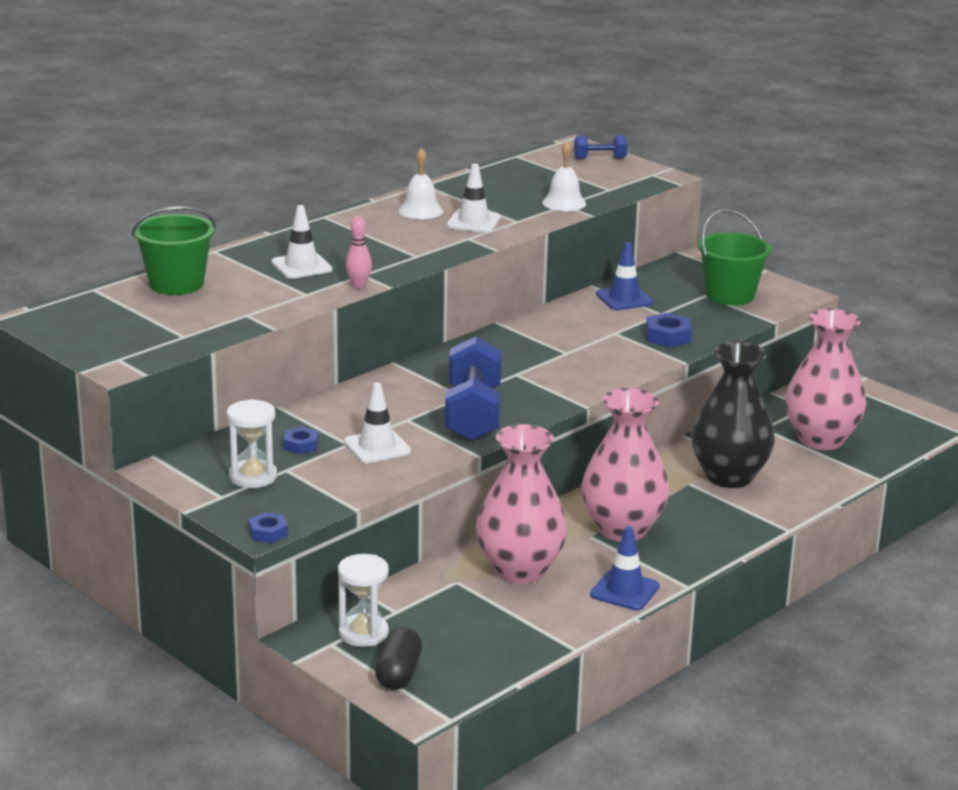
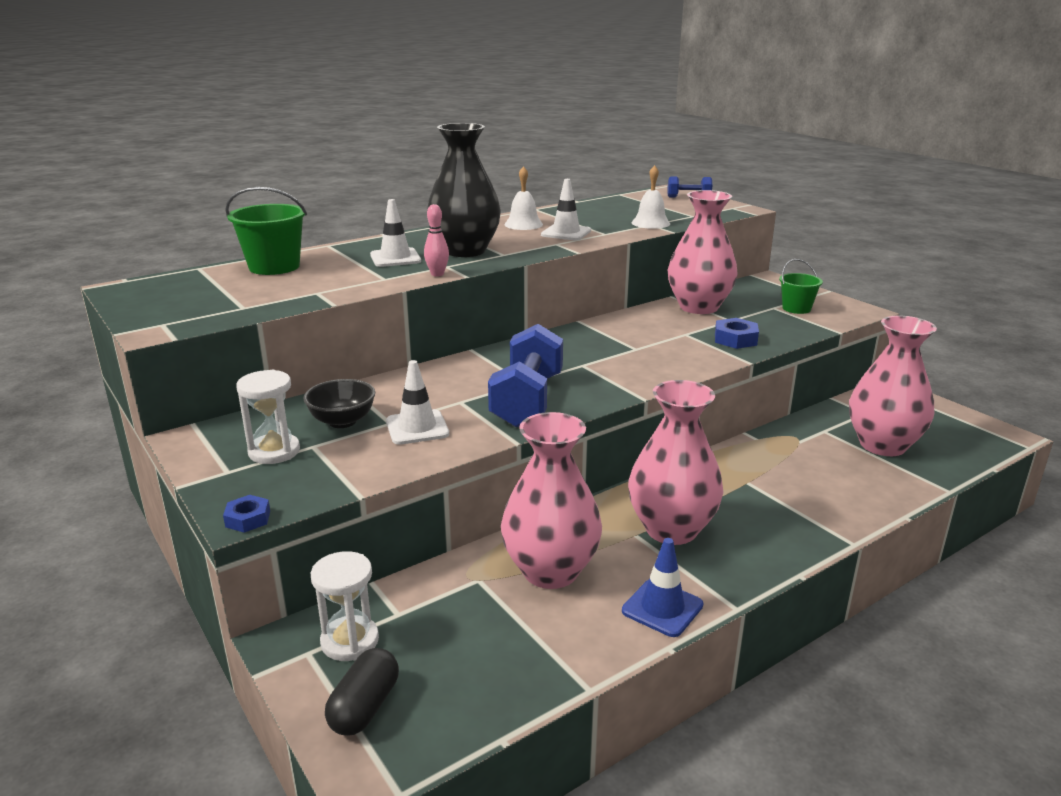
camera: 10 degrees right, 0 degrees up
blue nut [284,427,318,454] -> black bowl [303,379,375,428]
blue traffic cone [596,242,654,310] -> pink vase [668,190,737,314]
black vase [691,341,775,488] -> black vase moved to [427,123,501,257]
green bucket [698,209,771,305] -> green bucket [779,259,823,314], size x0.63

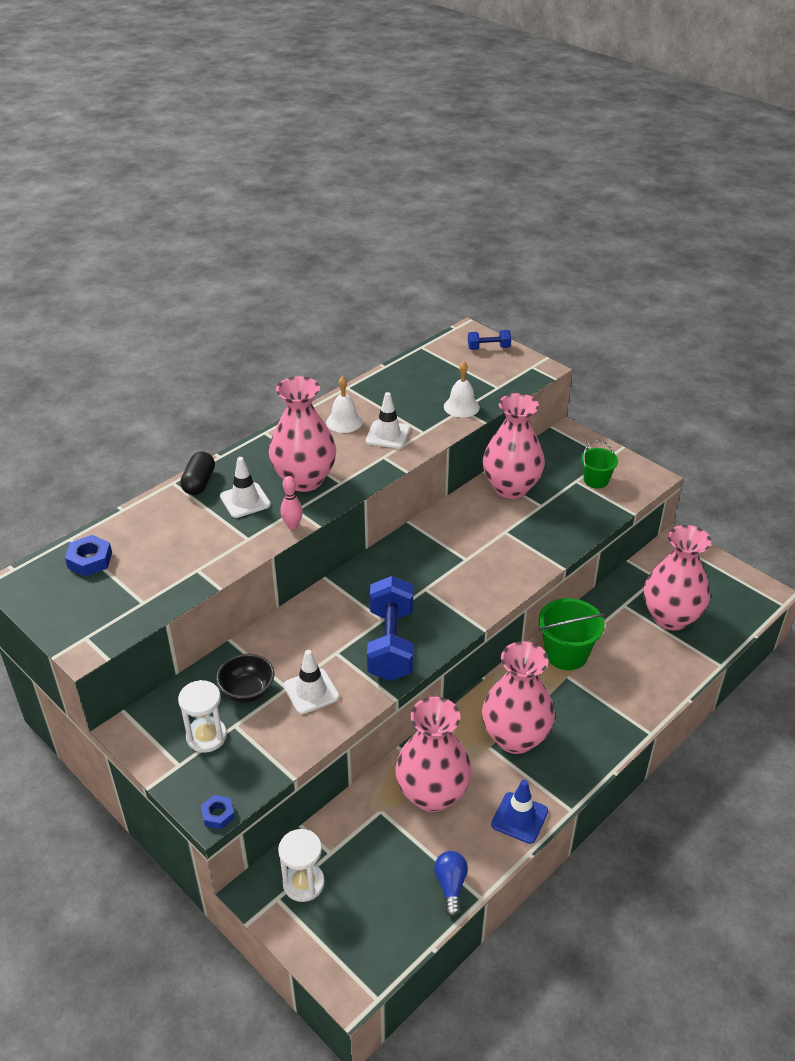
camera: 10 degrees left, 15 degrees up
green bucket [225,187,307,275] -> green bucket moved to [538,598,605,670]
black capsule [325,648,399,735] -> black capsule moved to [180,452,215,495]
black vase [427,123,501,257] -> pink vase [269,376,336,492]
blue nut [715,318,759,349] -> blue nut moved to [65,535,112,576]
none -> blue light bulb [434,851,468,917]

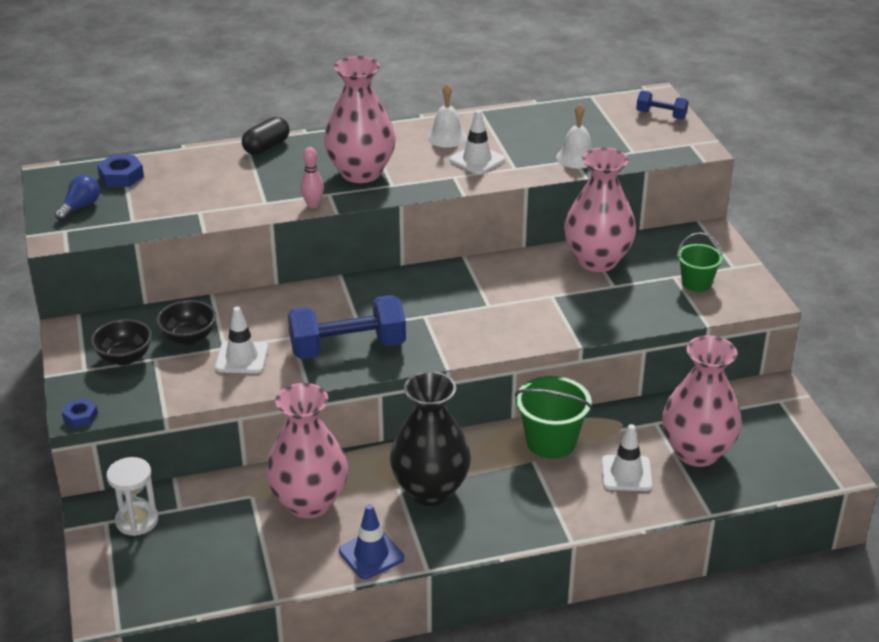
camera: 30 degrees right, 5 degrees down
white hourglass [178,680,227,753] -> black bowl [91,319,152,365]
white traffic cone [220,457,271,518] -> white traffic cone moved to [602,424,652,491]
blue dumbbell [367,576,413,681] -> blue dumbbell turned 45 degrees clockwise [288,295,406,359]
blue light bulb [434,851,468,917] -> blue light bulb moved to [55,175,100,221]
pink vase [482,641,555,754] -> black vase [390,371,471,506]

